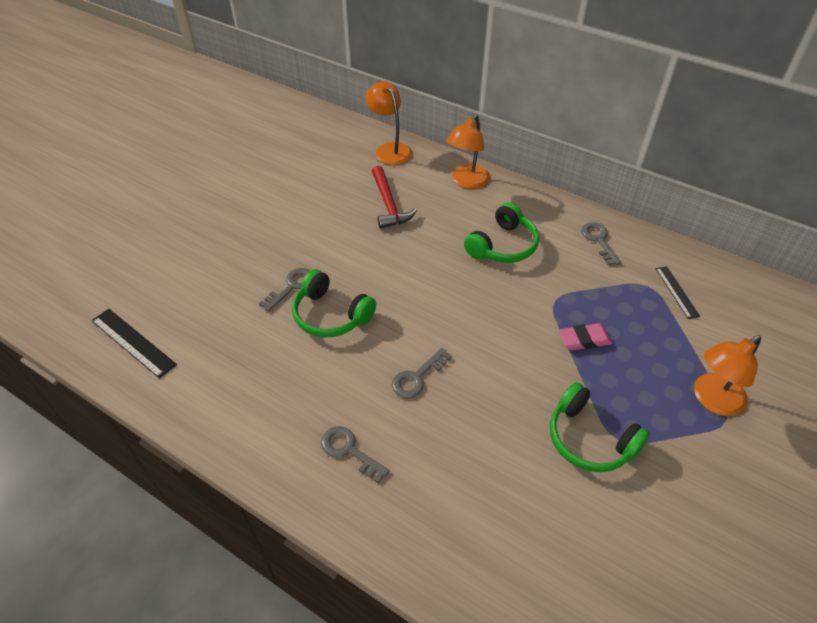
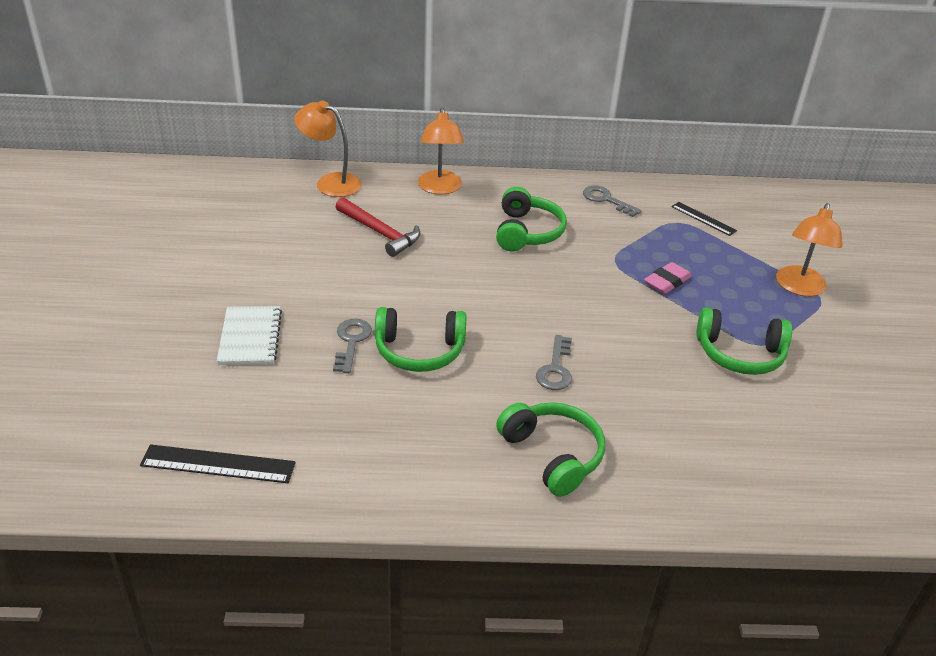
camera: 35 degrees left, 10 degrees down
grey key [321,426,390,483] -> green headphones [496,402,605,497]
none -> white notebook [217,306,282,365]

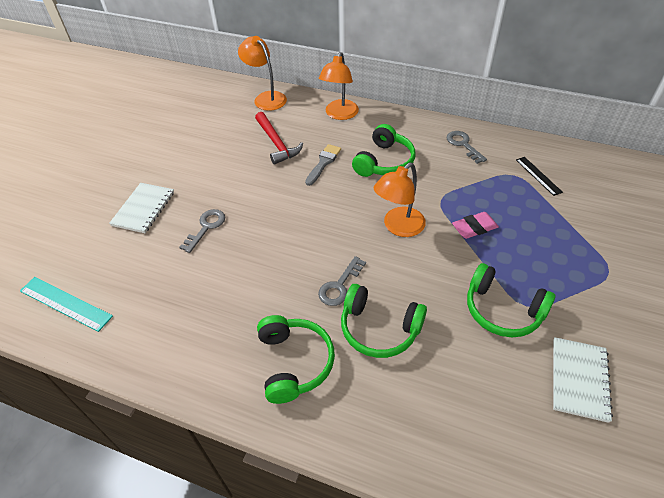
camera: 25 degrees right, 10 degrees up
black ruler [140,444,296,483] -> turquoise ruler [20,277,113,332]
green headphones [375,307,467,372] -> green headphones moved to [341,284,427,358]
orange lamp [776,203,843,296] -> orange lamp moved to [374,163,426,237]
none -> grey brush [305,144,341,186]
none -> white notebook [553,337,613,423]

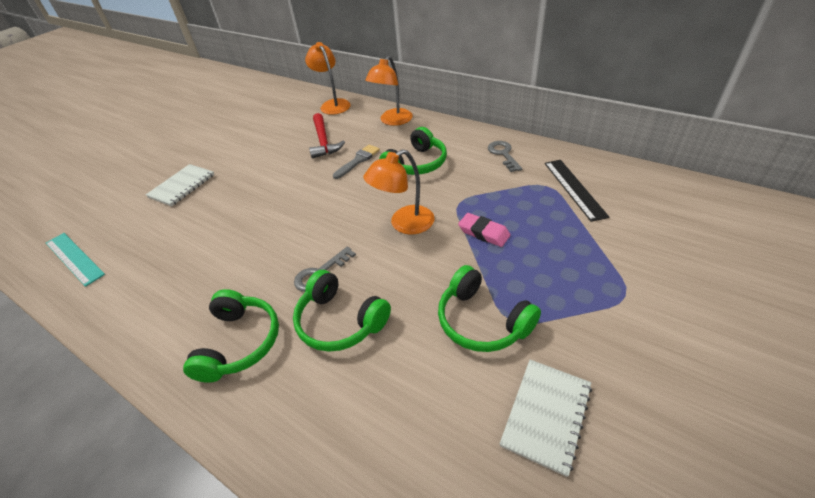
camera: 15 degrees right, 5 degrees down
grey key [179,209,225,253] -> none
pink eraser [452,212,499,239] -> pink eraser turned 45 degrees clockwise [458,213,511,247]
black ruler [516,157,563,196] -> black ruler [545,160,609,222], size x1.53

